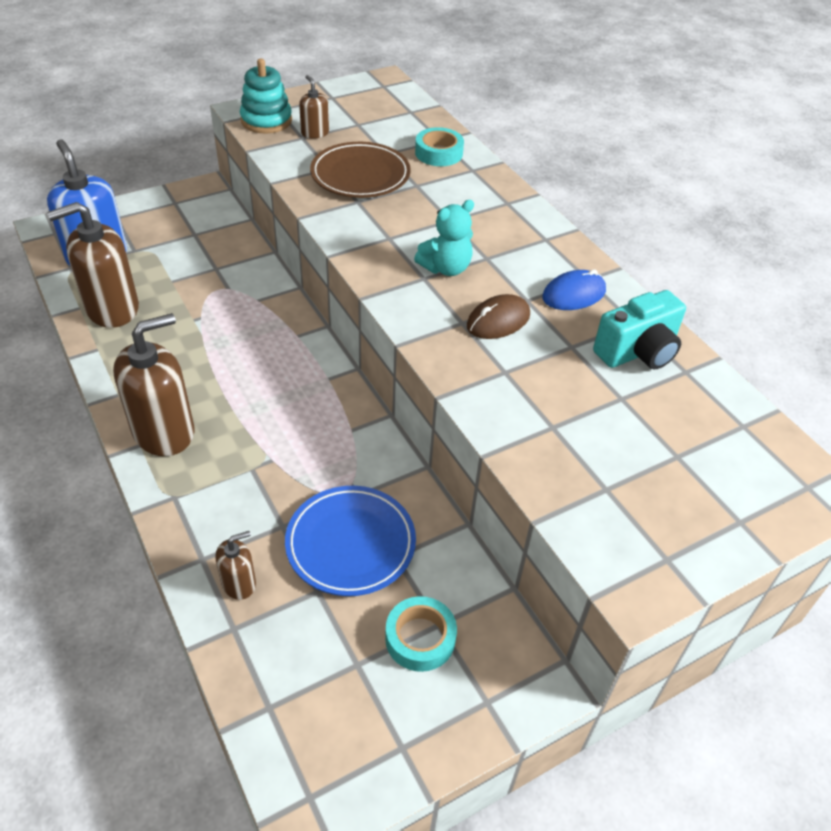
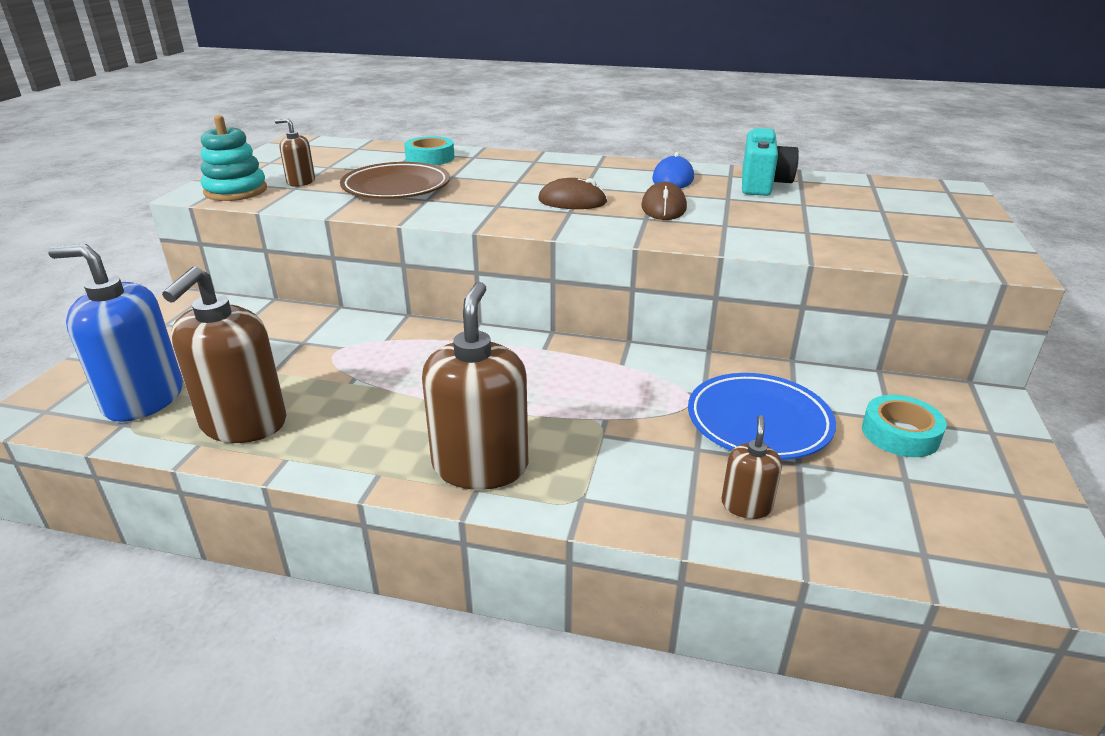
camera: 45 degrees left, 15 degrees down
turquoise teddy bear [414,200,474,276] -> brown mouse [538,178,608,209]

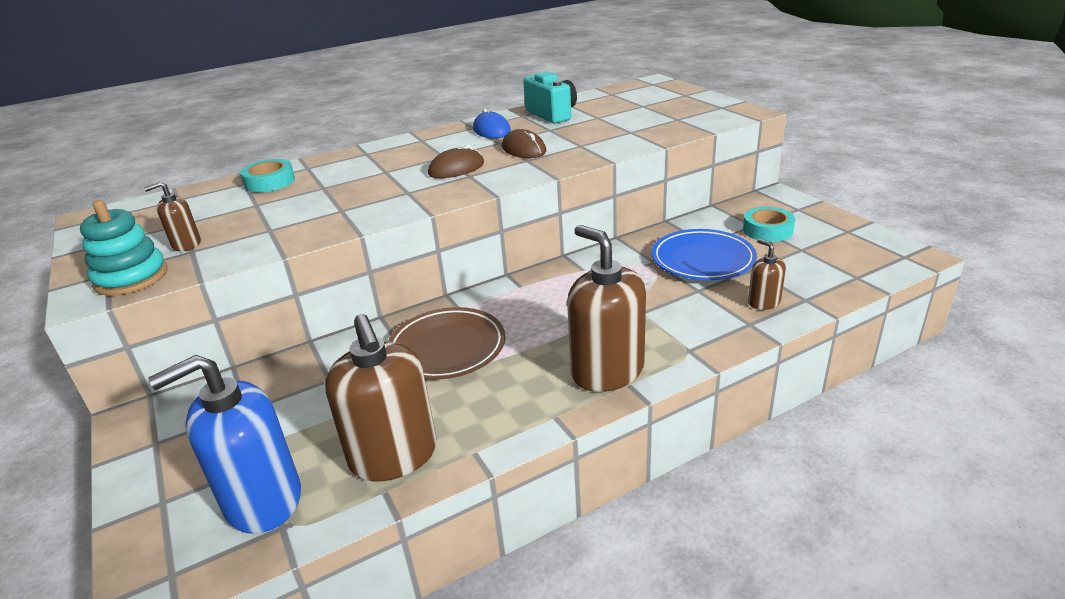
camera: 40 degrees left, 0 degrees up
brown plate [340,162,450,199] -> brown plate moved to [388,307,505,380]

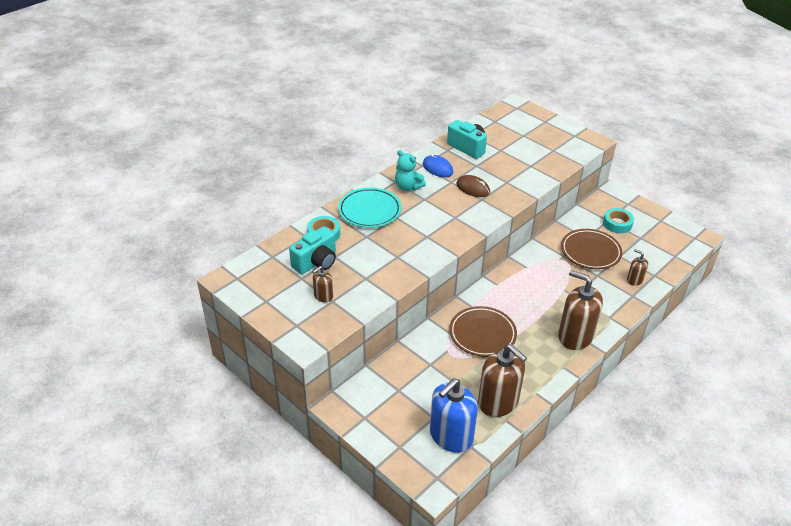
camera: 20 degrees left, 10 degrees up
turquoise stacking toy [80,200,168,296] -> none
brown mouse [428,145,484,178] -> none
blue plate [652,229,757,280] -> brown plate [561,229,622,269]
none -> turquoise camera [289,226,336,274]
none -> turquoise plate [338,187,401,228]
none -> turquoise teddy bear [395,150,426,191]

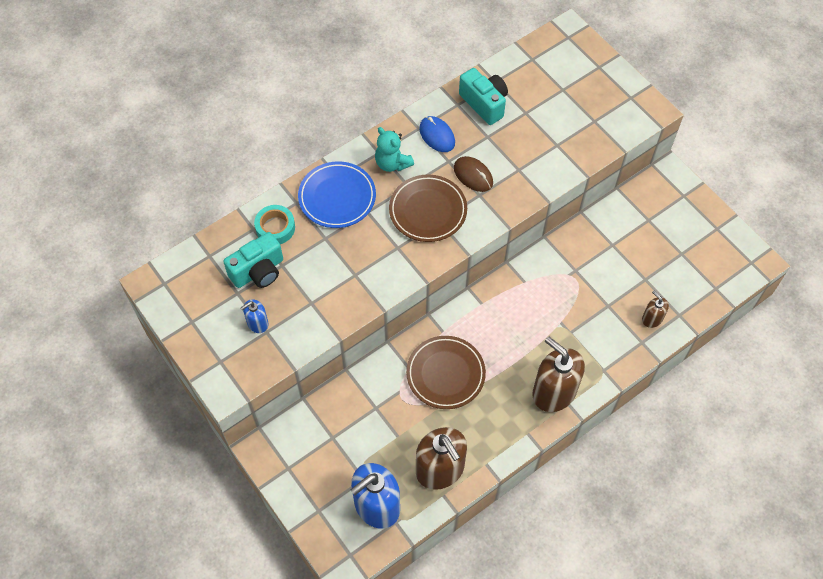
camera: 10 degrees right, 20 degrees up
brown soap dispenser [313,266,333,303] -> blue soap dispenser [241,299,268,333]
turquoise plate [338,187,401,228] -> blue plate [298,162,376,228]
brown plate [561,229,622,269] -> brown plate moved to [389,174,467,242]
turquoise tape [603,208,634,233] -> none

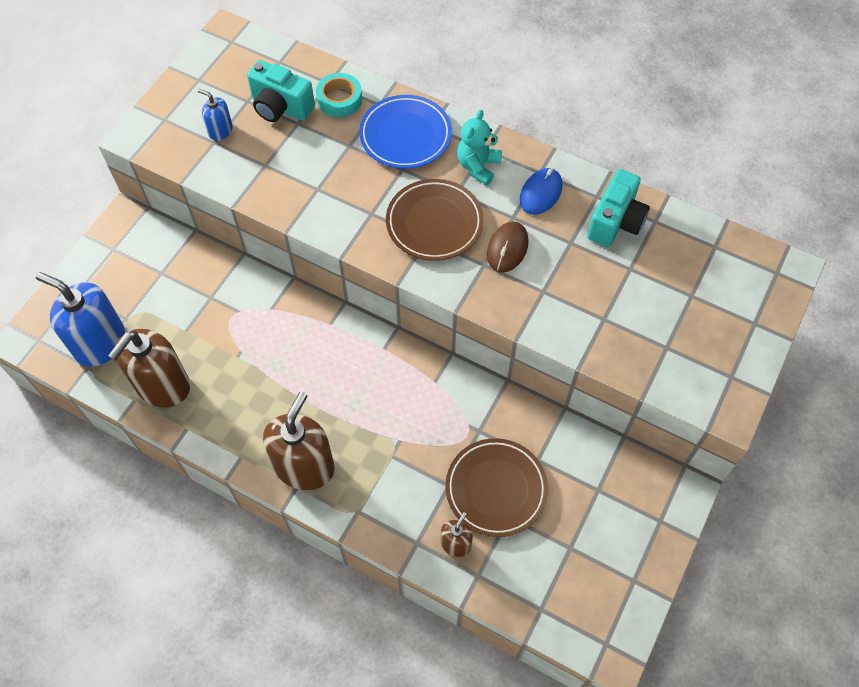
camera: 65 degrees right, 0 degrees up
brown plate [406,336,486,409] -> brown plate moved to [445,438,548,537]

